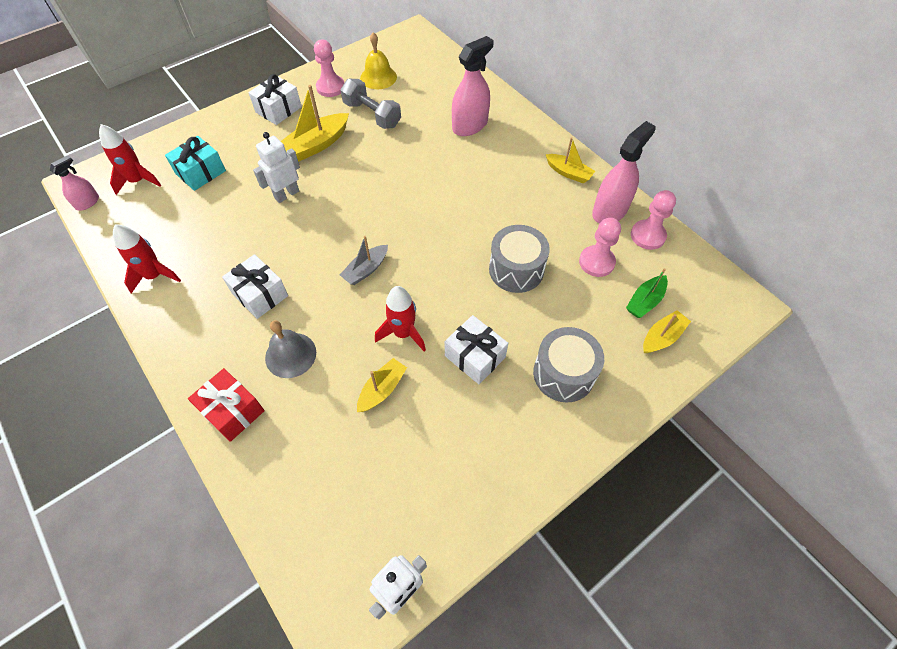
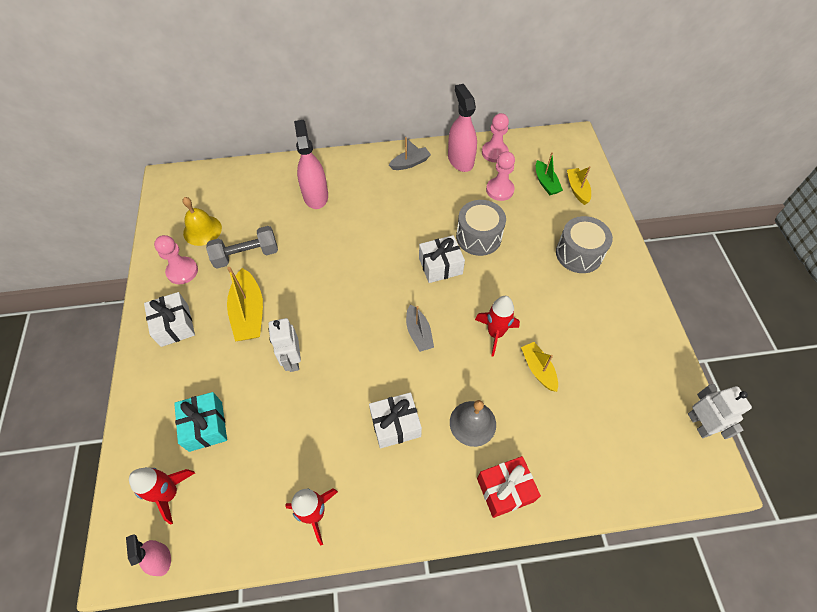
camera: 60 degrees left, 0 degrees up
white gift [445,315,508,384] -> white gift moved to [419,235,465,283]
yellow boat [545,137,595,183] -> grey boat [389,137,431,170]

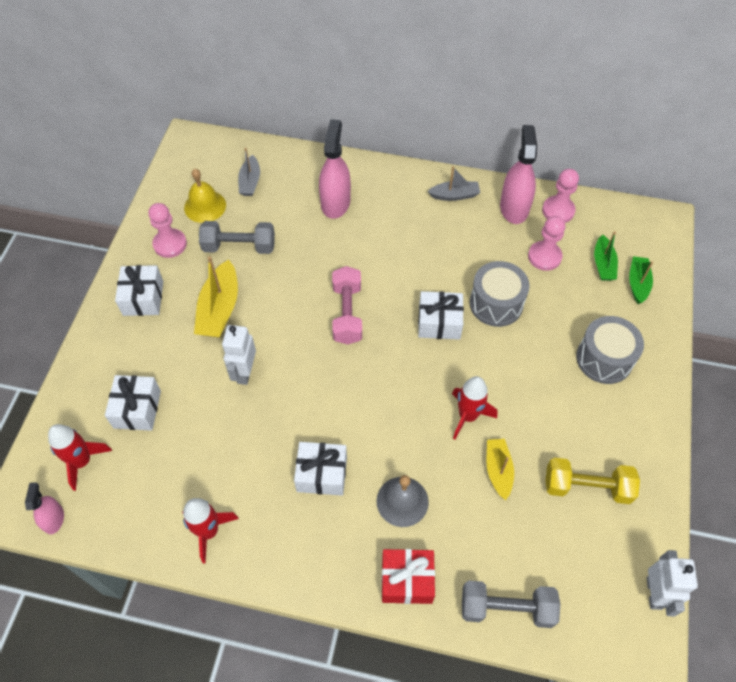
camera: 20 degrees right, 0 degrees up
turquoise gift [174,392,227,452] -> white gift [105,375,161,431]
grey boat [406,305,434,352] -> grey boat moved to [238,148,260,196]
yellow boat [567,166,591,205] -> green boat [629,256,653,304]
none -> pink dumbbell [332,266,362,345]
none -> grey dumbbell [462,581,560,628]
none -> yellow dumbbell [545,458,640,504]

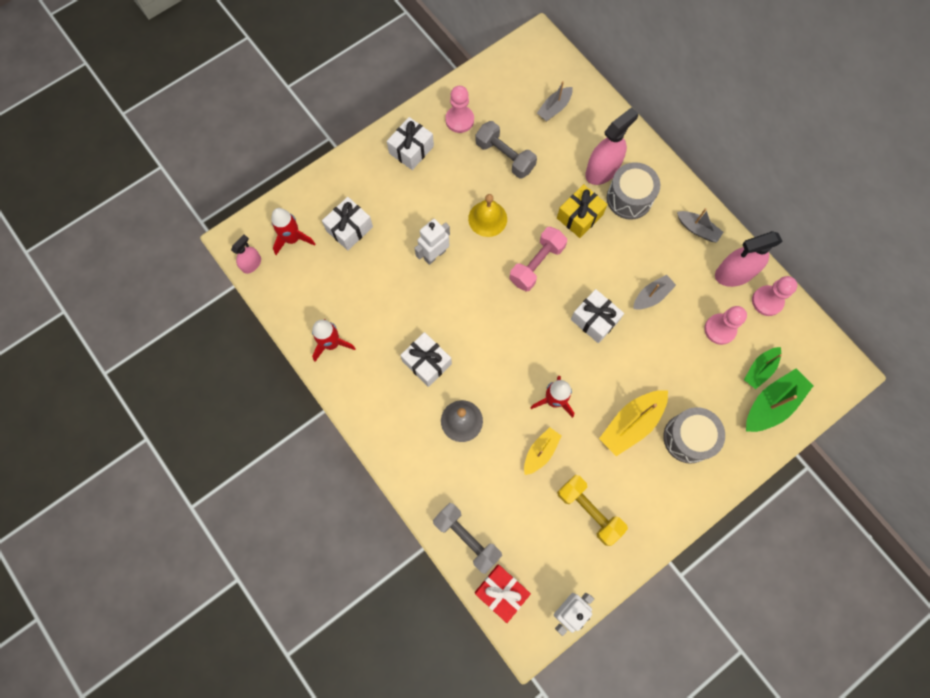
camera: 40 degrees right, 15 degrees up
yellow bell [184,169,226,223] -> yellow bell moved to [468,194,507,237]
yellow boat [194,256,238,338] -> yellow boat moved to [599,390,668,456]
red gift [382,549,435,604] -> red gift moved to [475,565,531,623]
grey drum [470,261,530,327] -> grey drum moved to [607,162,660,220]
pink spray bottle [500,125,537,224] -> pink spray bottle turned 150 degrees counterclockwise [715,231,783,287]
green boat [629,256,653,304] -> green boat [746,368,814,432], size x1.60
none -> yellow gift [557,184,608,238]
none -> grey boat [633,275,676,310]

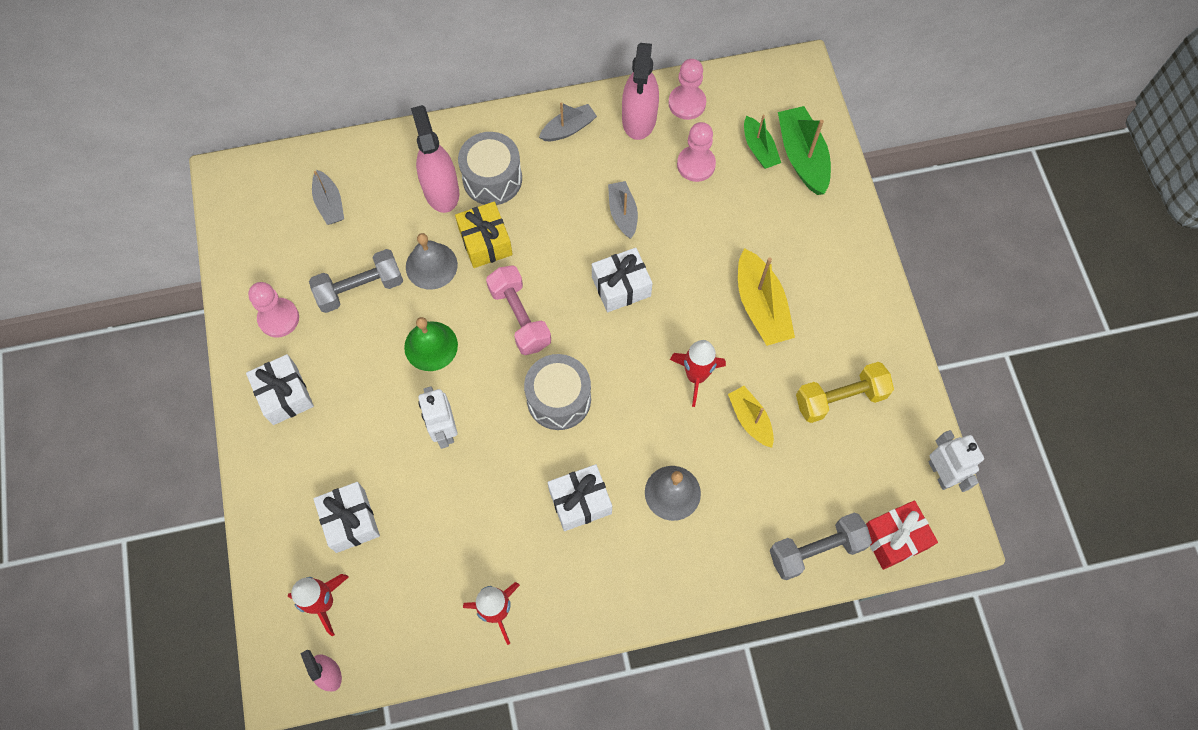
camera: 65 degrees left, 5 degrees down
yellow bell [468,194,507,237] -> green bell [404,317,458,371]
grey drum [663,407,725,464] -> grey drum moved to [524,354,591,430]
none -> grey bell [406,233,458,290]

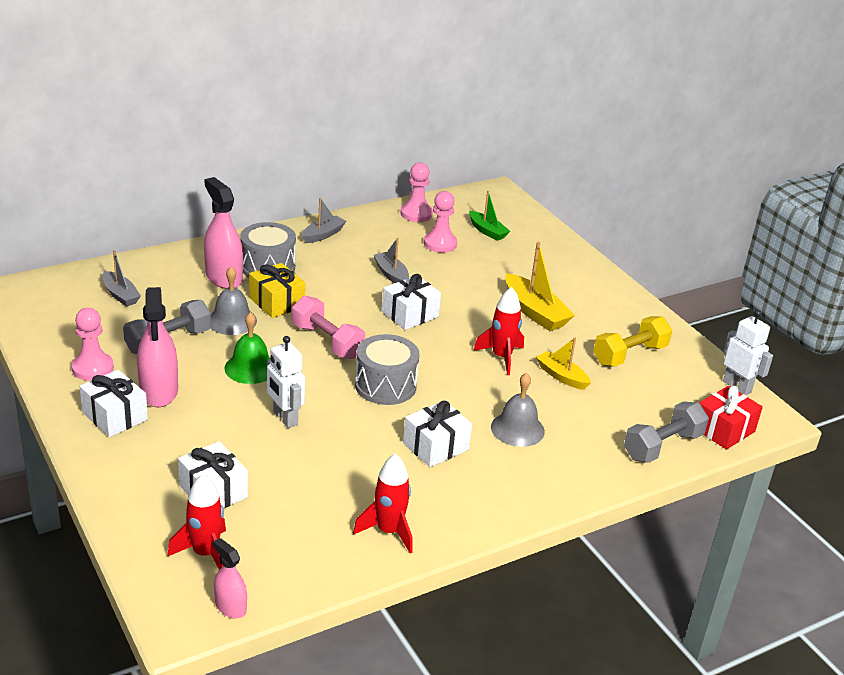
camera: 20 degrees left, 35 degrees down
pink spray bottle [622,43,659,140] -> pink spray bottle moved to [137,287,178,407]
green boat [778,106,831,195] -> none

